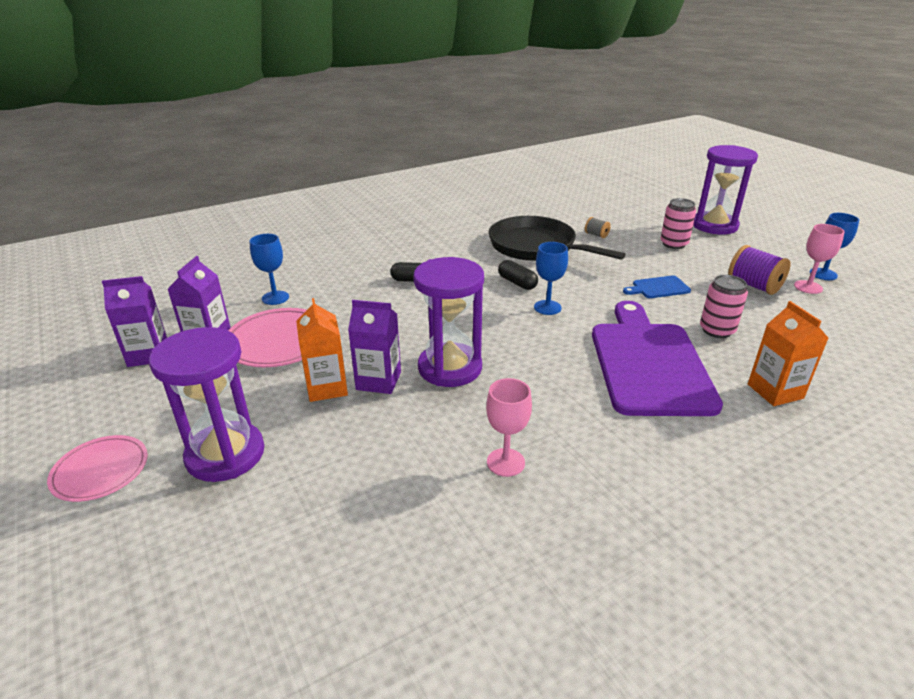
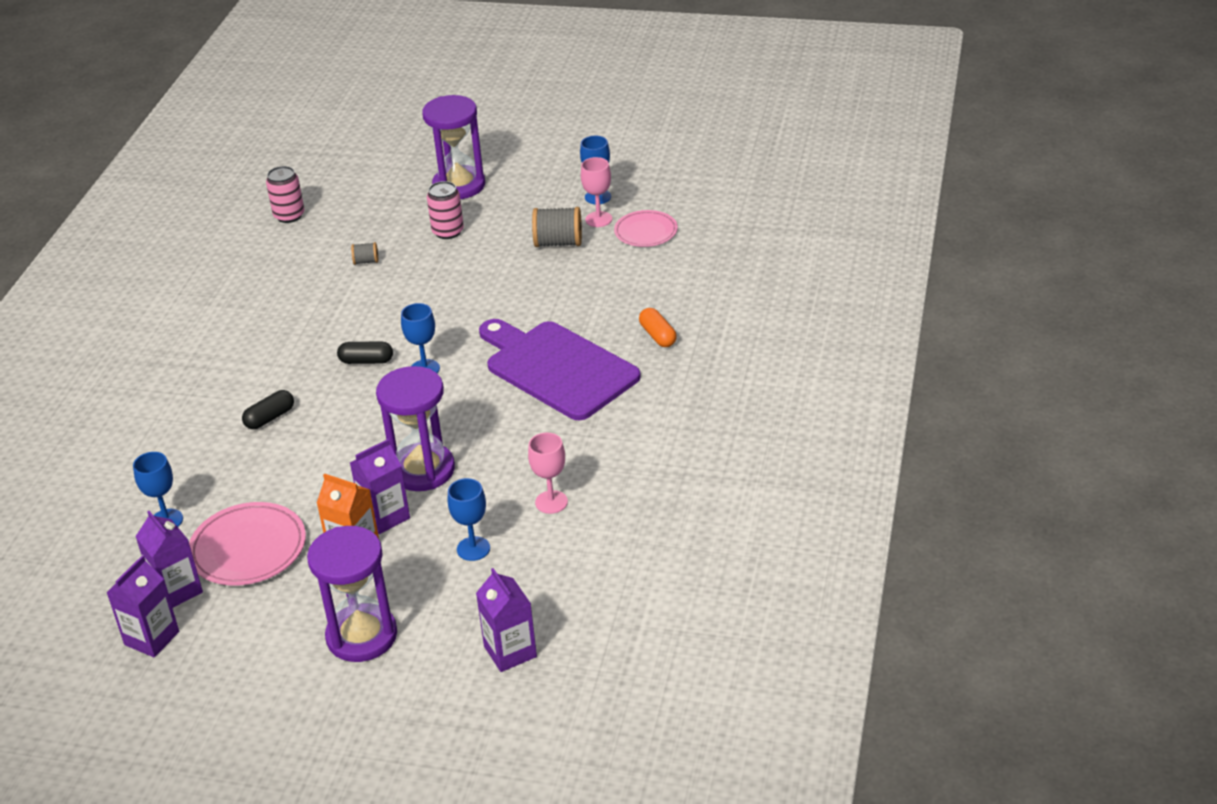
camera: 45 degrees left, 5 degrees up
pink plate [47,435,148,502] -> pink plate moved to [614,210,678,247]
black pan [488,216,626,261] -> none
blue cutting board [623,276,691,298] -> none
pink can [700,275,748,338] -> pink can moved to [266,166,304,223]
purple spool [728,245,791,295] -> grey spool [532,207,582,247]
orange carton [748,301,828,406] -> orange capsule [639,308,677,347]
none -> blue goblet [448,478,490,561]
none -> purple carton [476,568,537,672]

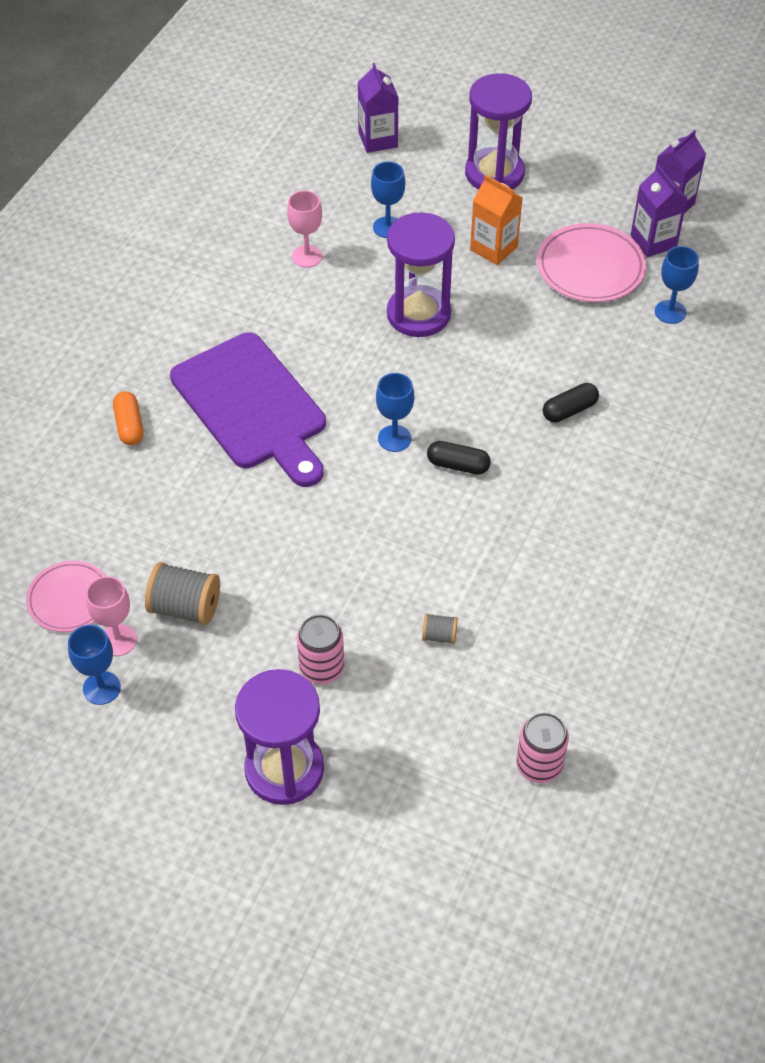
camera: 170 degrees left, 15 degrees up
purple carton [350,439,410,534] -> none

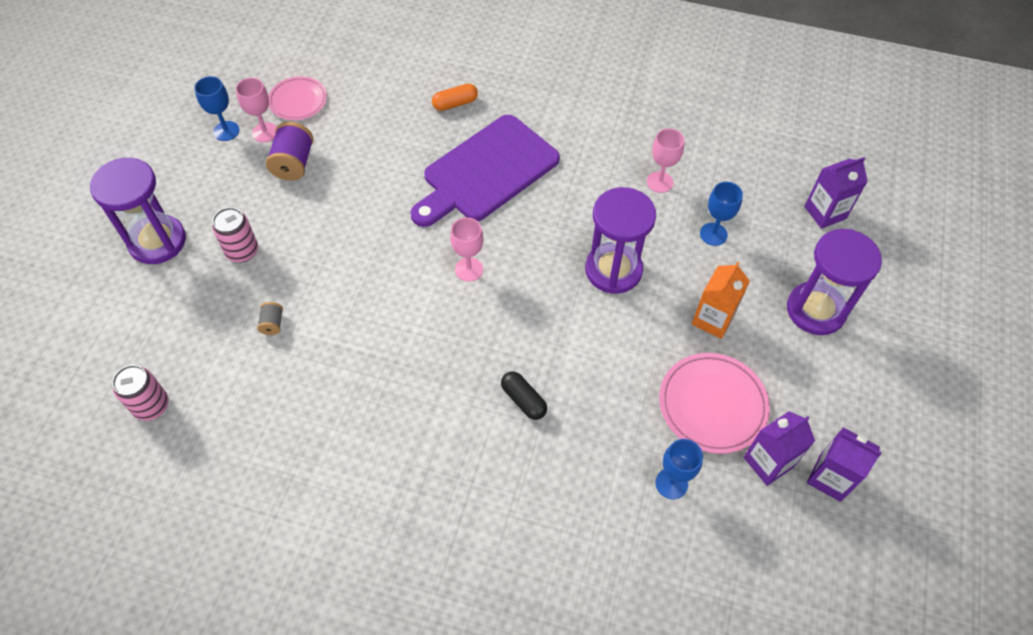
camera: 80 degrees right, 5 degrees up
grey spool [145,562,220,625] -> purple spool [266,122,314,181]
blue goblet [376,373,414,452] -> pink goblet [450,217,484,282]
black capsule [427,441,491,475] -> none

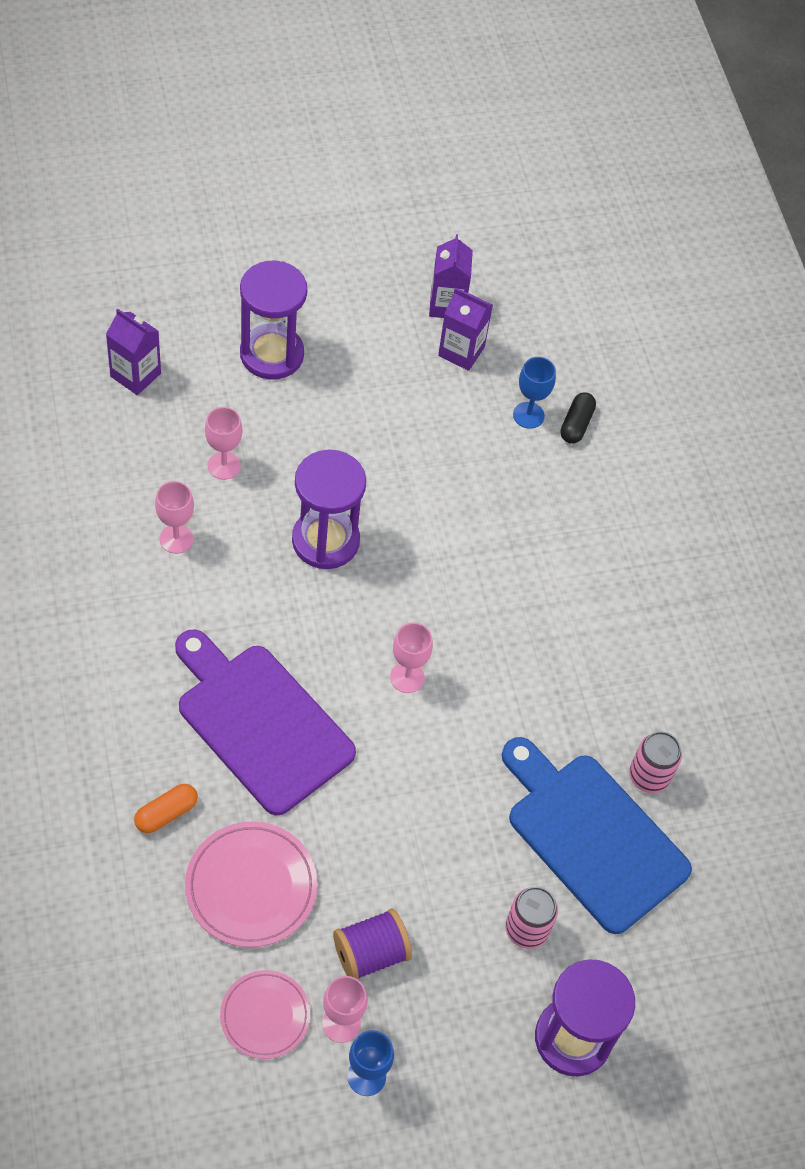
camera: 125 degrees left, 0 degrees up
pink can [112,365,169,421] -> pink can moved to [629,731,682,793]
grey spool [257,302,283,335] -> blue cutting board [501,737,692,934]
purple cutting board [411,115,560,227] -> purple cutting board turned 150 degrees counterclockwise [175,629,356,815]
orange capsule [432,84,478,111] -> orange capsule turned 75 degrees counterclockwise [134,784,198,833]
black capsule [501,371,547,420] -> black capsule moved to [560,392,596,444]
pink plate [659,353,770,454] -> pink plate moved to [185,822,318,947]
orange carton [692,262,750,339] -> none
blue goblet [700,182,743,246] -> pink goblet [205,407,243,480]

